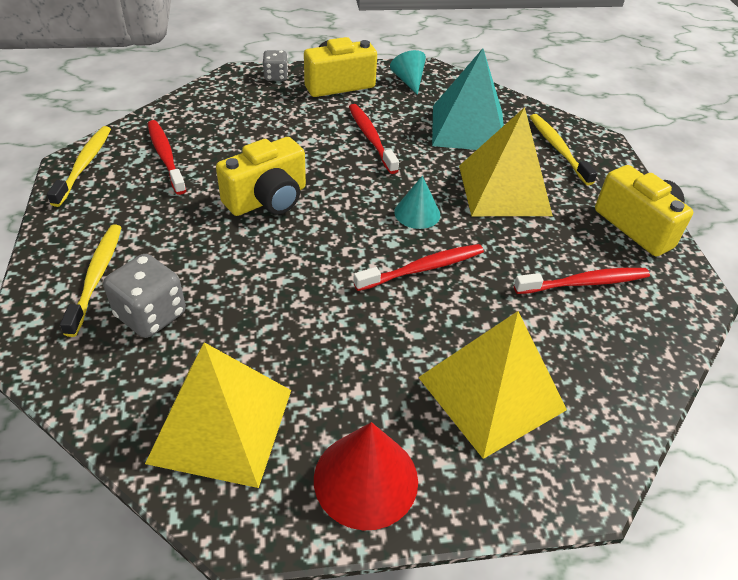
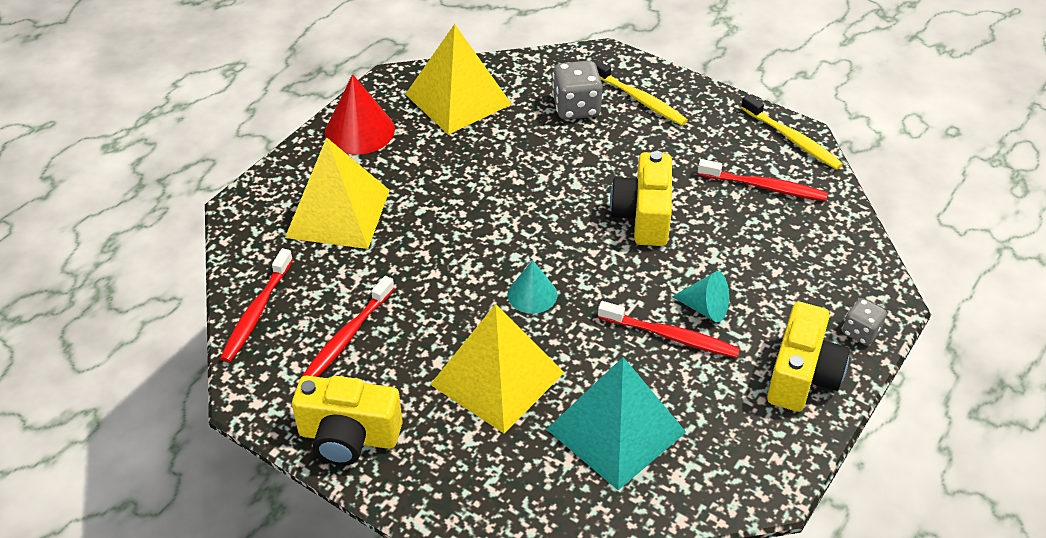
camera: 135 degrees right, 0 degrees up
red toothbrush [353,244,484,291] -> red toothbrush moved to [220,248,293,363]
turquoise cone [390,50,426,95] -> turquoise cone moved to [672,271,729,322]
yellow toothbrush [530,114,597,185] -> none

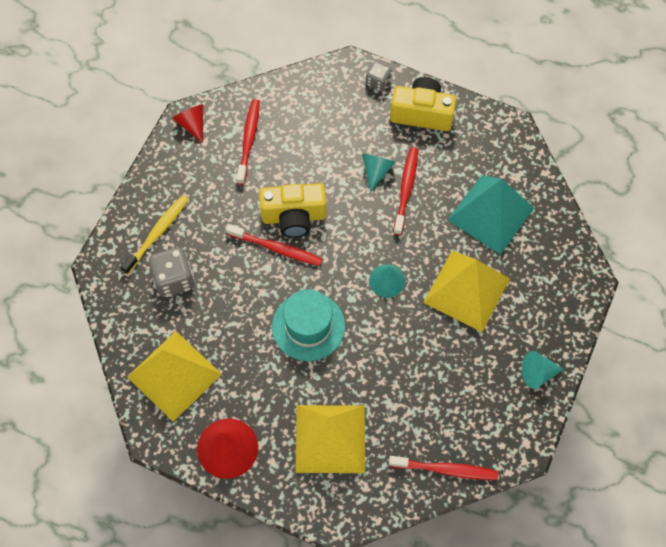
camera: 100 degrees left, 20 degrees up
yellow camera [292,376,403,465] -> turquoise cone [522,351,564,389]
red toothbrush [302,276,395,377] -> red toothbrush moved to [226,224,322,266]
yellow toothbrush [741,95,843,170] -> red cone [172,104,203,143]
none -> turquoise hat [272,289,345,361]

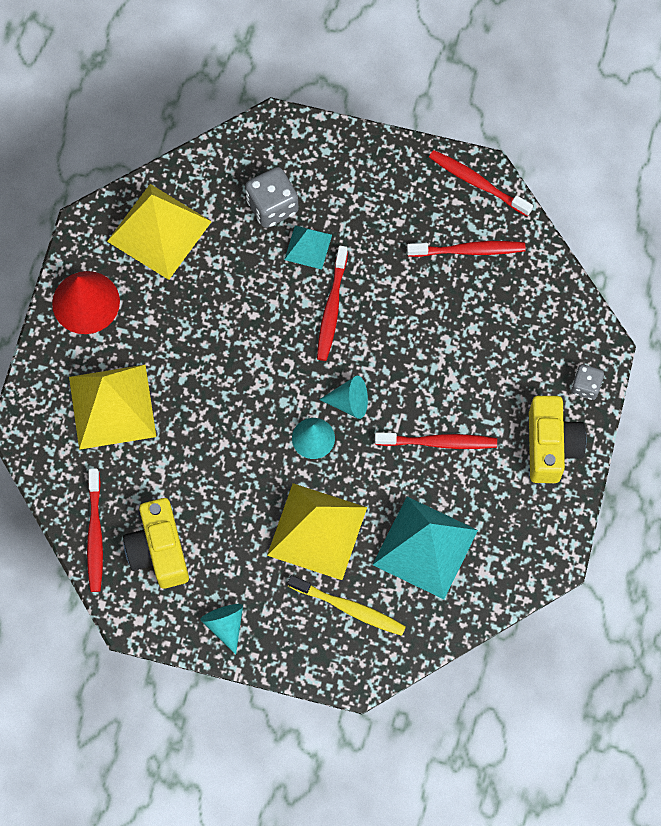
camera: 80 degrees right, 5 degrees up
yellow toothbrush [120,195,189,274] -> yellow toothbrush moved to [288,575,406,636]
red cone [172,104,203,143] -> red toothbrush [429,150,533,217]
yellow camera [259,183,326,238] -> yellow camera moved to [123,498,189,589]
turquoise hat [272,289,345,361] -> none
turquoise cone [362,154,396,192] -> turquoise cone moved to [319,376,368,419]
none -> turquoise pyramid [284,225,332,270]

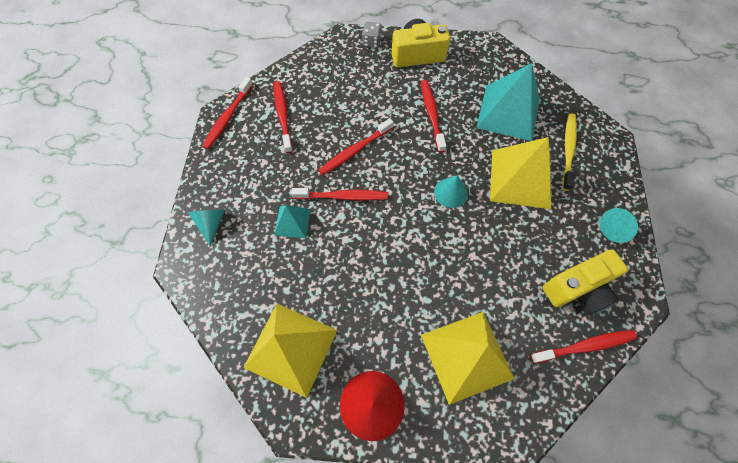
camera: 100 degrees left, 5 degrees down
grey dice [245,167,298,228] -> none
turquoise cone [319,376,368,419] -> turquoise cone moved to [188,210,225,246]
none -> red toothbrush [318,118,394,175]

